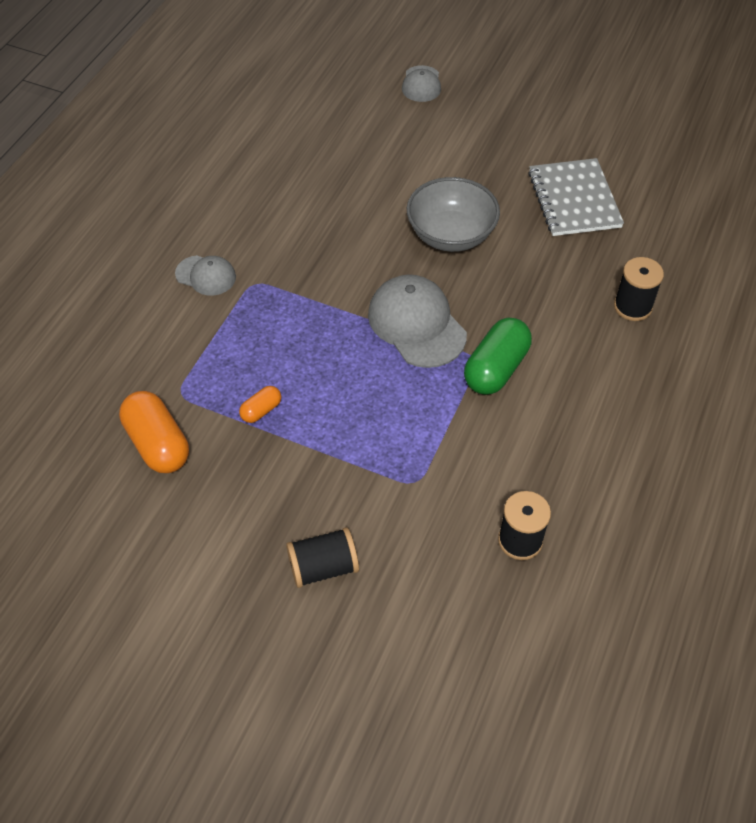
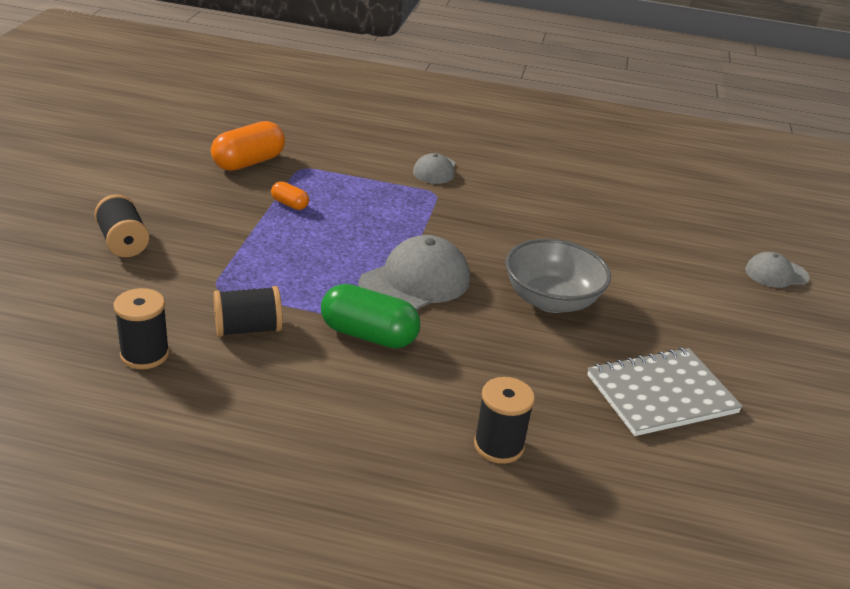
camera: 75 degrees right, 20 degrees down
none -> black spool [213,286,283,337]

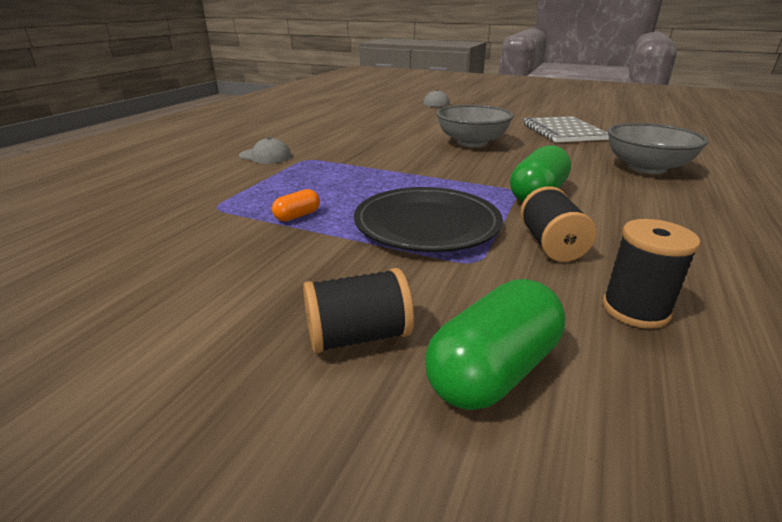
camera: 75 degrees left, 5 degrees down
orange capsule [211,121,285,171] -> none
grey cap [359,235,470,310] -> none
black spool [474,377,535,464] -> grey bowl [608,123,709,174]
none -> black plate [354,187,503,252]
none -> green capsule [425,279,565,410]

